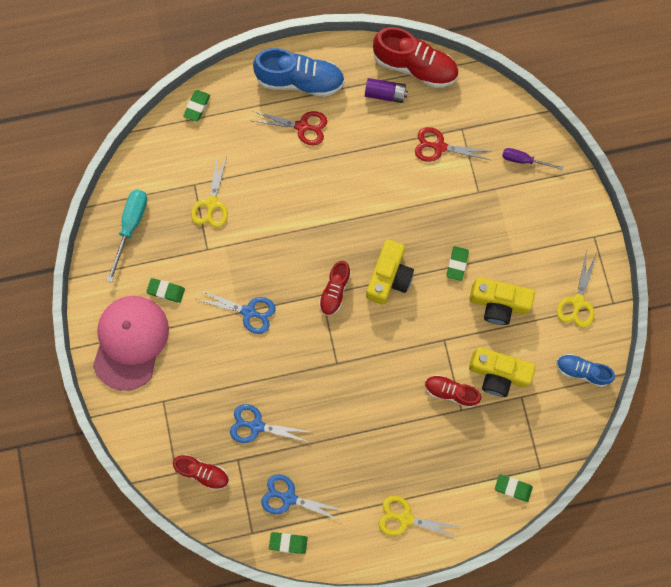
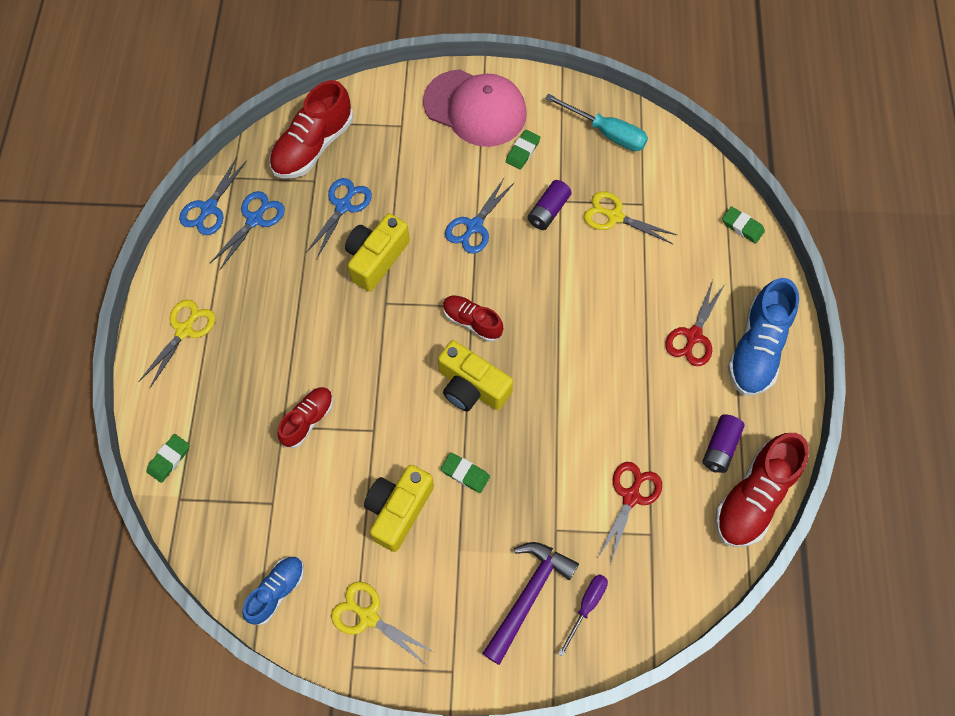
camera: 105 degrees right, 10 degrees down
red shoe [173,454,229,490] -> red shoe [270,80,353,179], size x1.69
green eraser [269,532,308,554] -> blue scissors [179,157,247,235]
yellow camera [469,347,536,397] -> yellow camera moved to [345,213,410,291]
none -> purple hammer [482,542,579,665]
none -> purple battery [528,180,572,230]

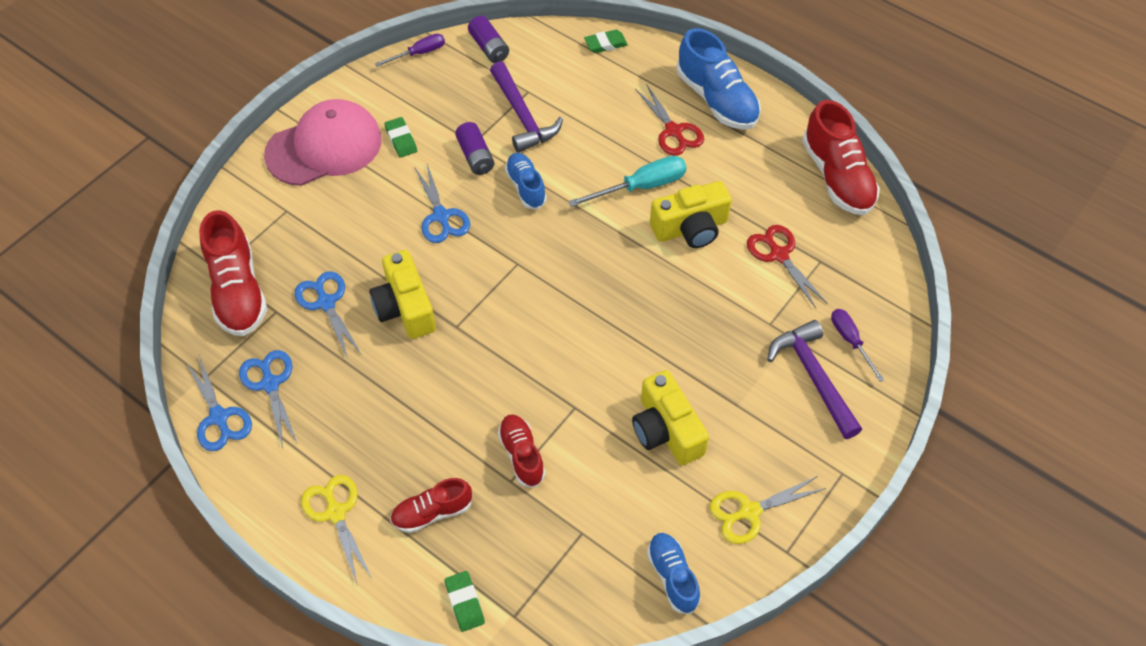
camera: 55 degrees left, 10 degrees down
yellow camera [438,340,513,411] -> yellow camera moved to [650,181,732,248]
green eraser [441,453,490,493] -> none
red shoe [443,296,503,342] -> red shoe moved to [390,478,472,533]
turquoise screwdriver [545,94,648,151] -> turquoise screwdriver moved to [568,156,687,207]
yellow scissors [584,191,677,244] -> purple hammer [490,61,563,153]
purple battery [702,414,745,473] -> purple battery moved to [468,16,509,63]
none -> purple screwdriver [375,34,445,67]
none -> blue shoe [505,153,547,209]

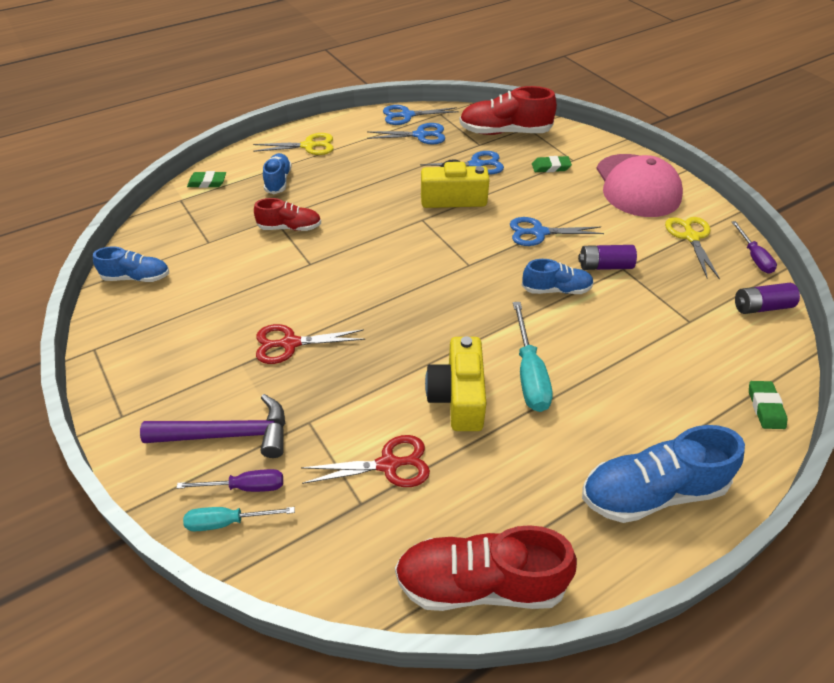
camera: 110 degrees right, 10 degrees down
green eraser [384,117,417,158] -> green eraser moved to [532,156,572,172]
red shoe [390,478,472,533] -> blue shoe [263,153,292,194]
purple hammer [490,61,563,153] -> none
yellow camera [632,370,709,466] -> none
red scissors [635,84,704,156] -> red scissors moved to [256,324,365,364]
yellow scissors [710,476,826,544] -> yellow scissors moved to [665,217,720,280]
none -> turquoise screwdriver [183,507,295,531]

